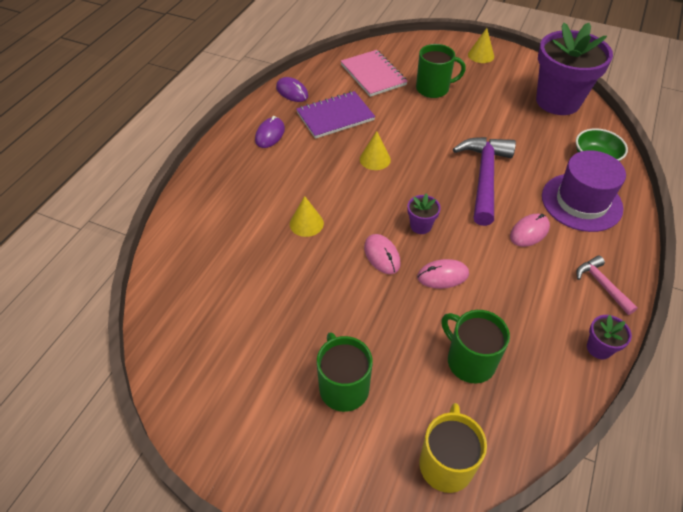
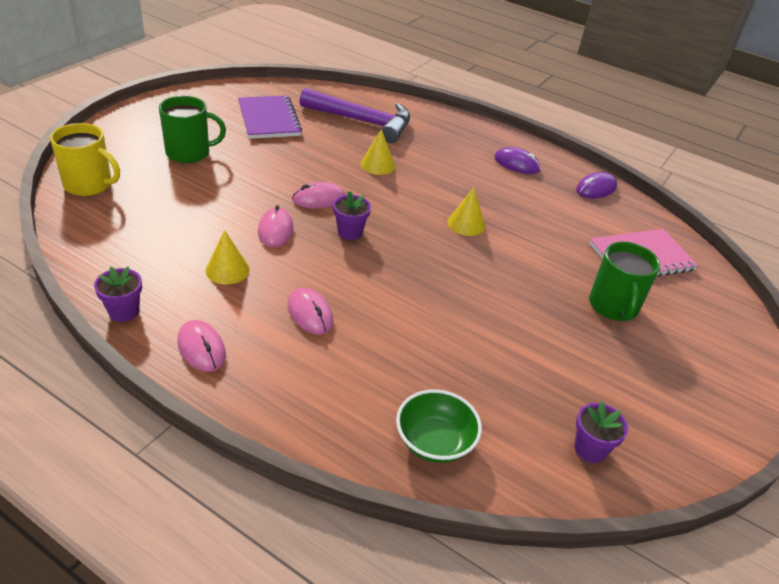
camera: 95 degrees right, 10 degrees down
purple notebook [296,91,375,139] -> purple notebook moved to [238,95,302,139]
green mug [442,310,510,383] -> none
purple hammer [453,137,516,226] -> purple hammer moved to [299,88,410,143]
yellow cone [468,28,494,63] -> yellow cone moved to [205,230,250,284]
purple flower pot [536,23,613,115] -> purple flower pot [574,401,628,463], size x0.40
purple hat [542,150,626,232] -> none
pink hammer [576,256,638,315] -> pink mouse [177,320,226,372]

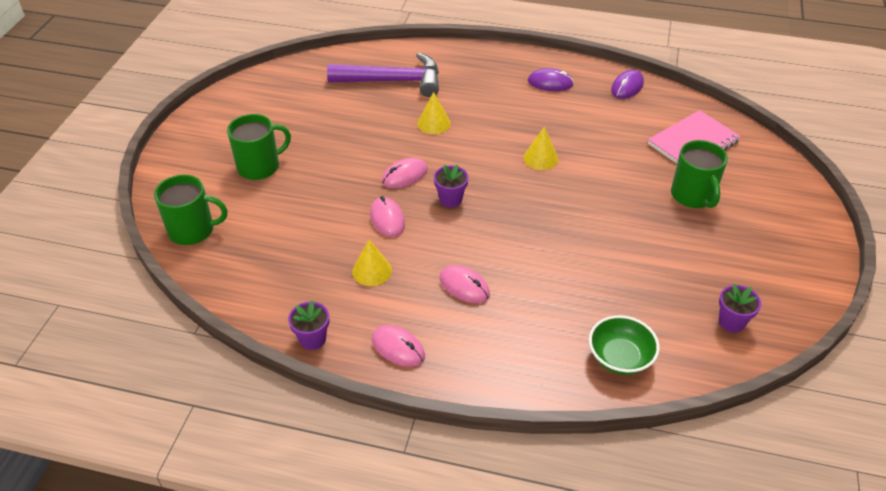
camera: 15 degrees left, 5 degrees up
yellow mug [50,123,120,196] -> green mug [154,174,227,245]
purple notebook [238,95,302,139] -> none

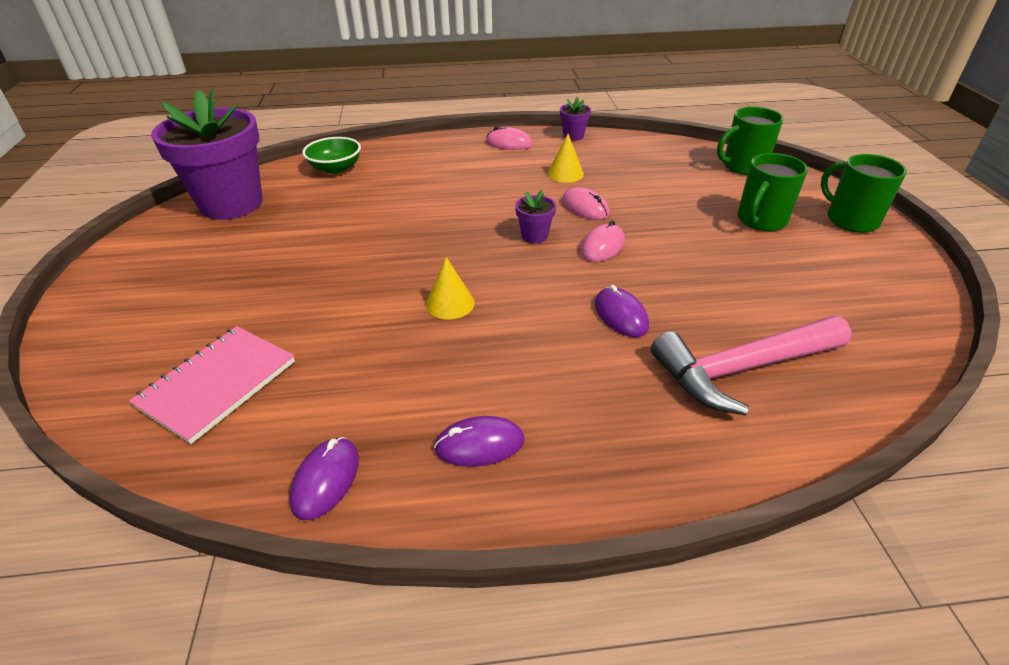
camera: 160 degrees right, 5 degrees down
purple hammer [327,53,439,97] -> pink hammer [651,316,852,415]
yellow cone [417,92,451,134] -> purple mouse [595,285,649,337]
pink mouse [439,265,490,303] -> none
green mug [671,140,728,208] -> green mug moved to [821,154,907,233]
purple flower pot [719,284,761,333] -> purple flower pot [151,88,263,220], size x2.48

